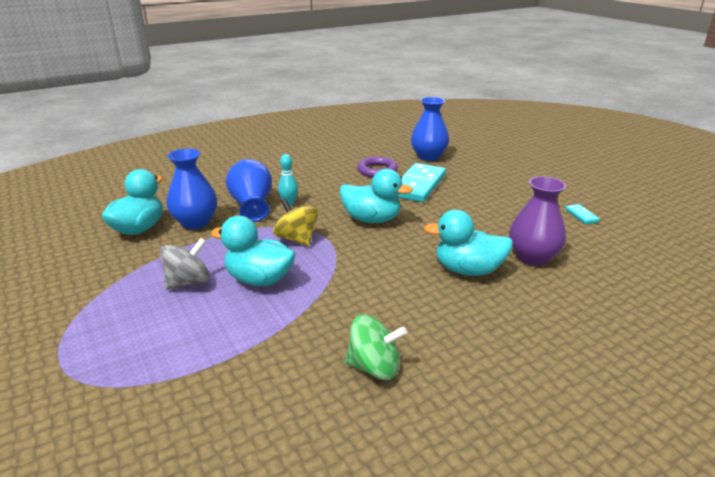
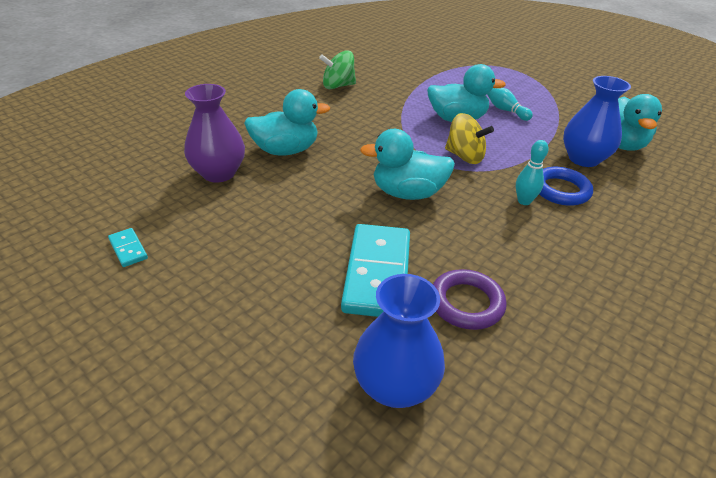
camera: 160 degrees right, 10 degrees up
grey spinning top [160,238,210,290] -> turquoise bowling pin [487,88,533,121]
blue vase [226,159,272,222] -> blue ring [539,167,593,206]

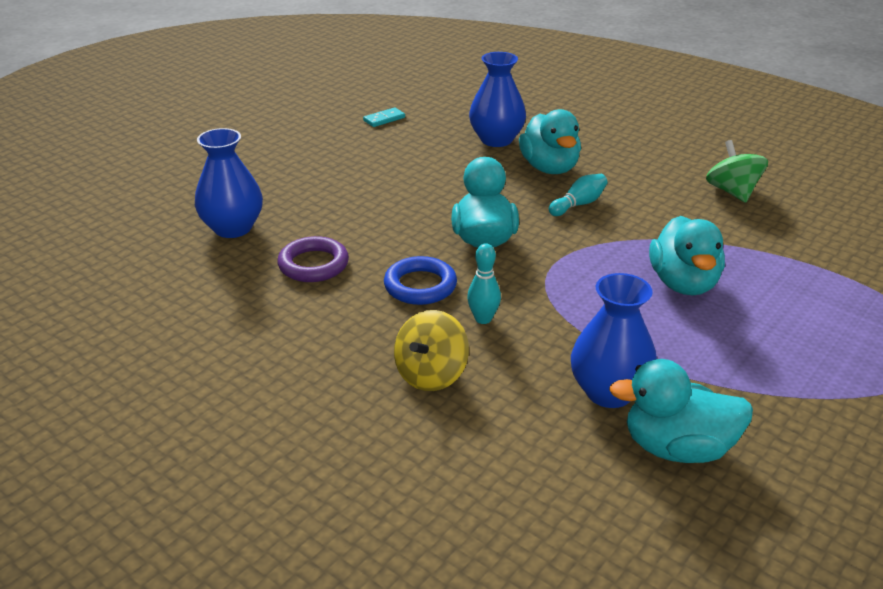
camera: 90 degrees right, 5 degrees down
purple vase [184,84,245,183] -> blue vase [469,52,526,147]
turquoise domino [341,224,410,317] -> none
yellow spinning top [445,113,494,164] -> yellow spinning top moved to [394,310,469,391]
turquoise bowling pin [487,88,533,121] -> turquoise bowling pin moved to [549,174,608,216]
blue ring [539,167,593,206] -> blue ring moved to [384,256,457,305]

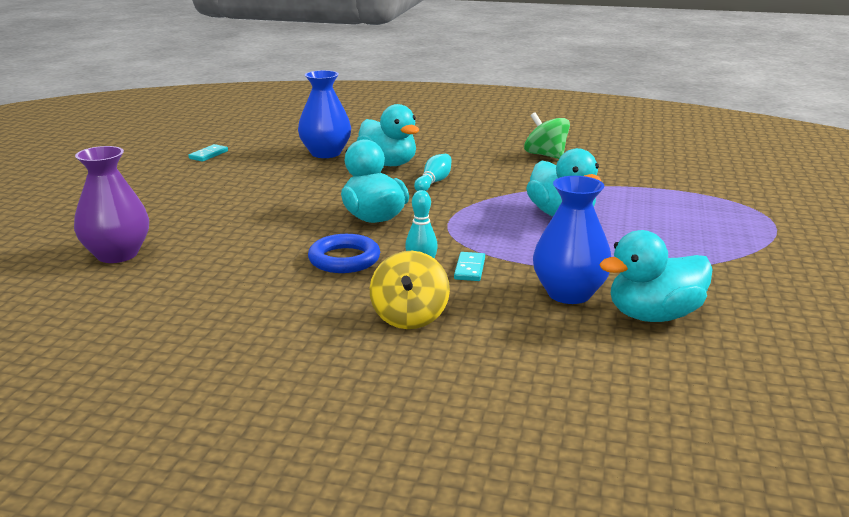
camera: 25 degrees left, 10 degrees down
blue vase [195,128,263,238] -> purple vase [74,146,149,263]
purple ring [277,236,349,282] -> none
none -> turquoise domino [454,252,485,281]

